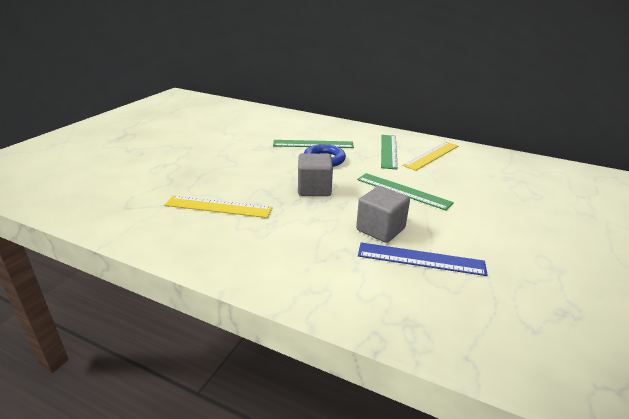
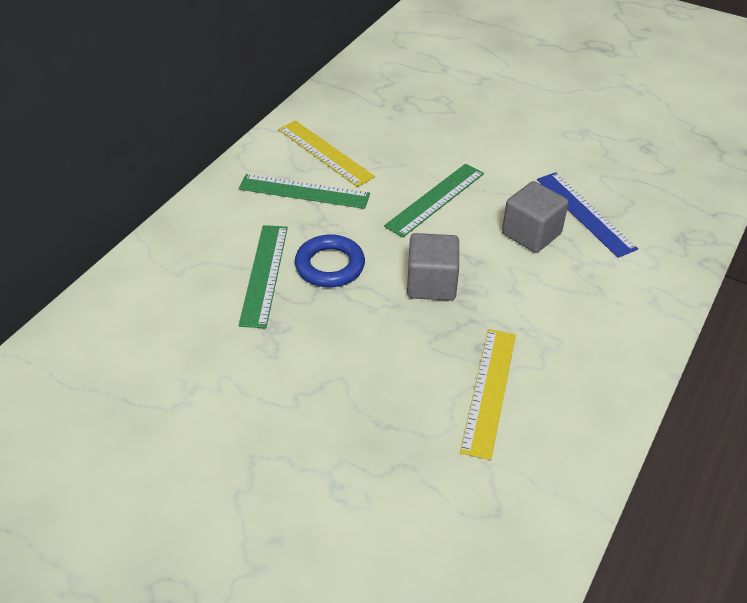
camera: 85 degrees left, 15 degrees up
blue ruler [358,243,488,276] -> blue ruler turned 45 degrees counterclockwise [537,172,638,258]

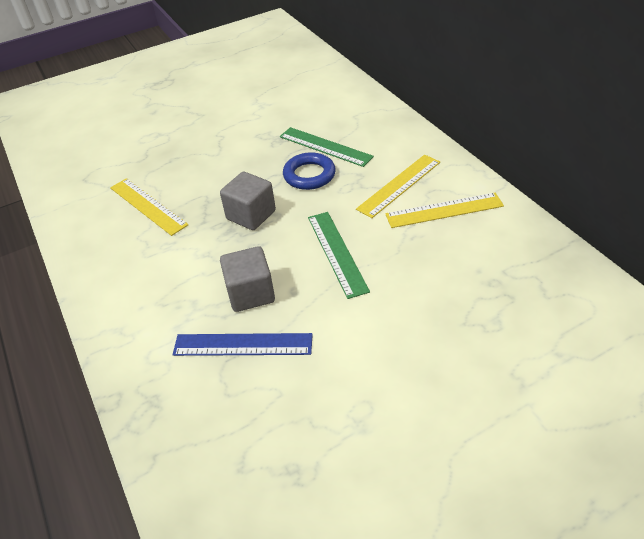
camera: 125 degrees right, 0 degrees up
green ruler [239,174,370,209] -> yellow ruler [356,155,440,218]

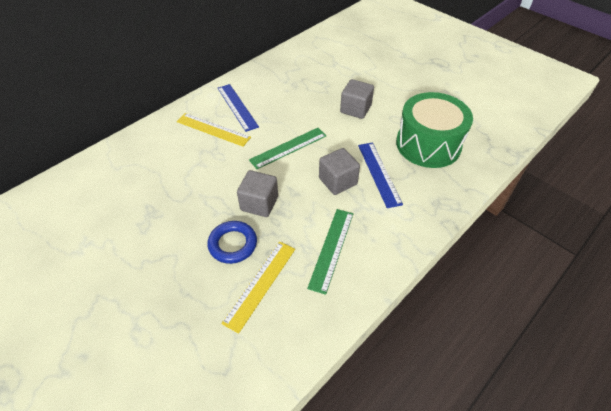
camera: 110 degrees left, 5 degrees up
green ruler [280,127,374,167] -> green ruler moved to [307,209,353,295]
blue ring [283,152,336,190] -> blue ring moved to [207,221,257,264]
yellow ruler [385,192,504,228] -> blue ruler [217,84,259,132]
none -> grey cube [340,79,374,119]
none -> green drum [396,92,473,168]

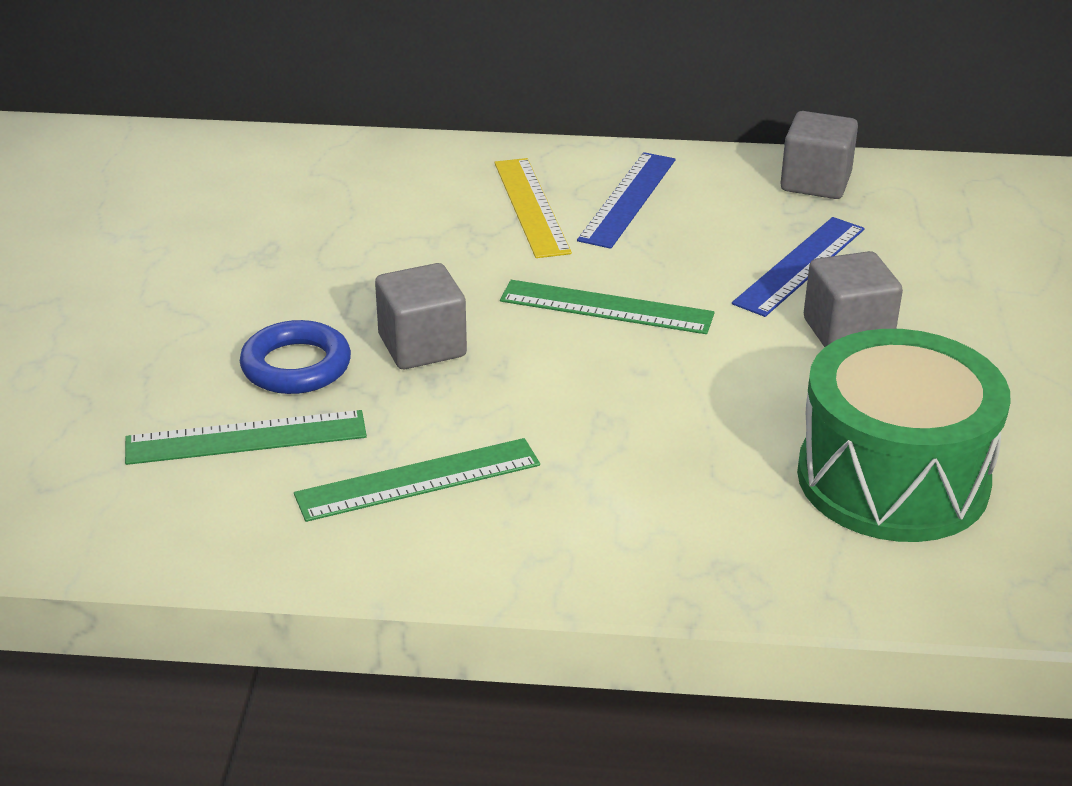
camera: 50 degrees right, 15 degrees down
yellow ruler [221,242,295,334] -> green ruler [125,410,367,465]
grey cube [319,148,360,195] -> grey cube moved to [780,111,858,199]
blue ruler [358,143,403,208] -> blue ruler moved to [732,217,865,317]

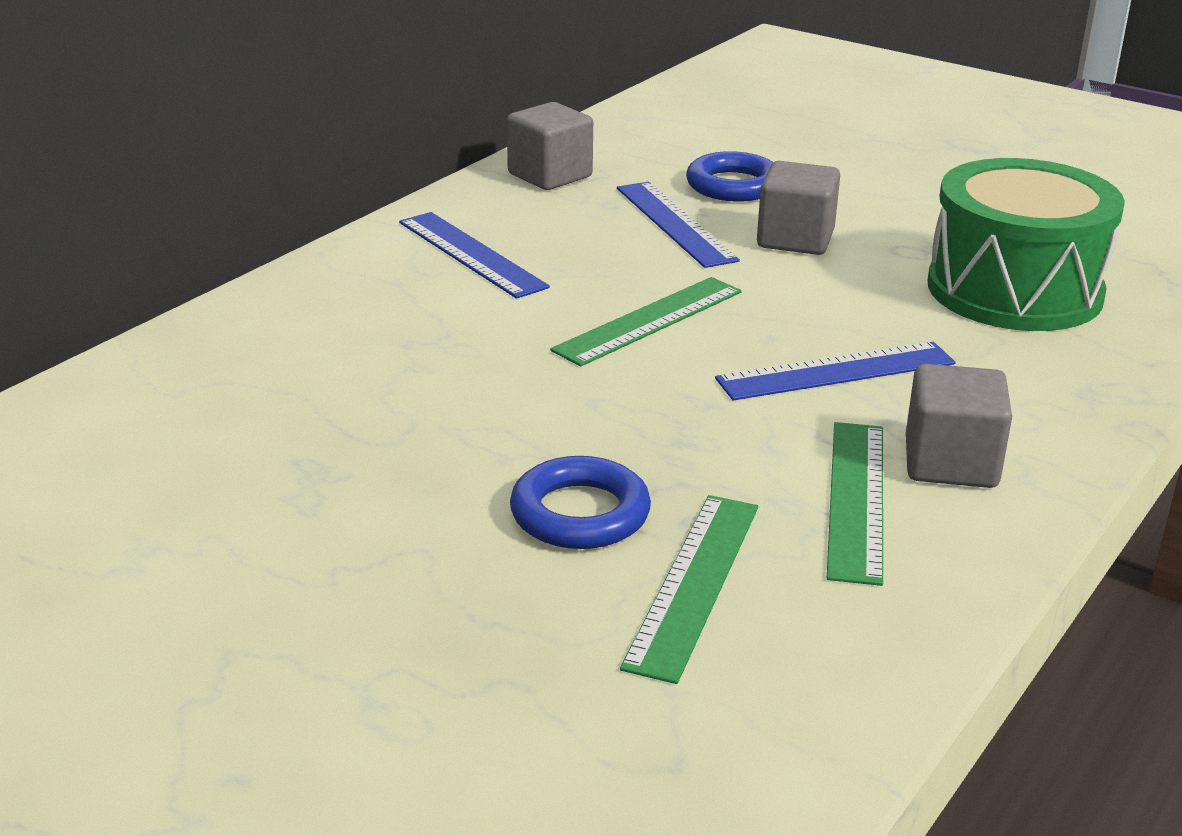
camera: 60 degrees left, 5 degrees down
grey cube [375,263,467,369] -> grey cube moved to [906,364,1012,488]
yellow ruler [494,158,572,258] -> none
none -> blue ring [686,151,773,202]
none -> blue ruler [715,342,956,400]

